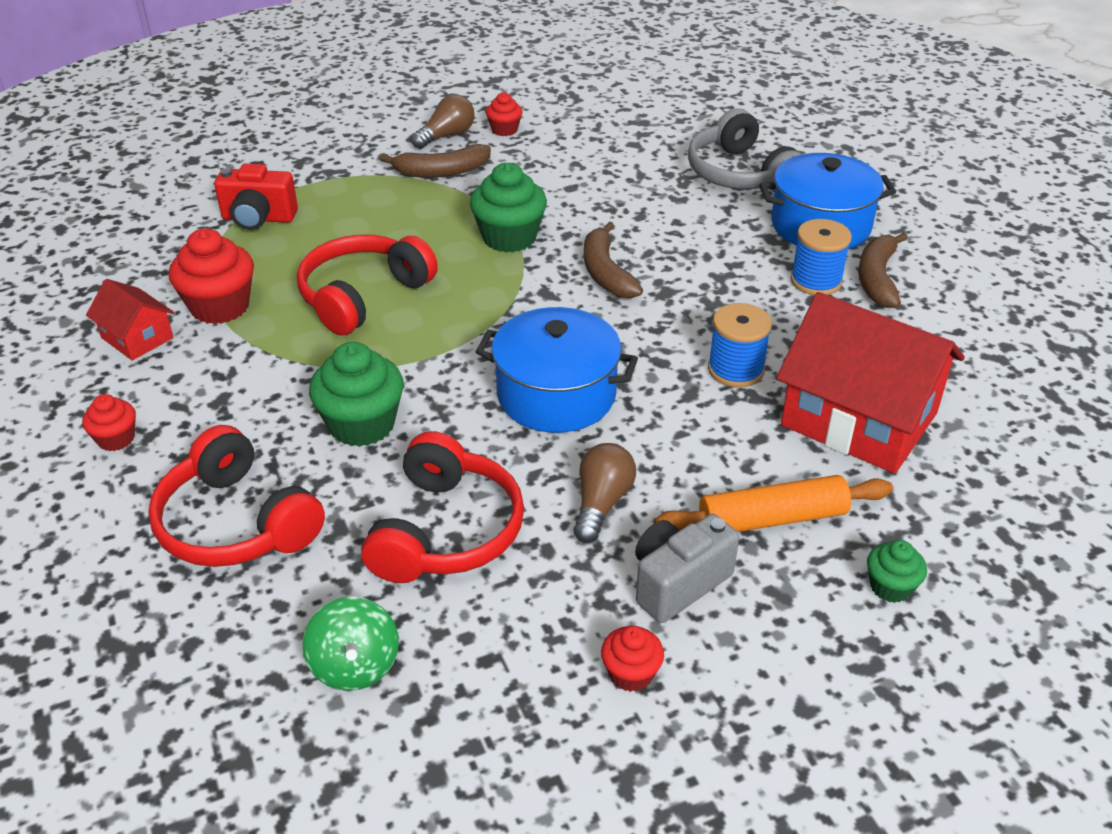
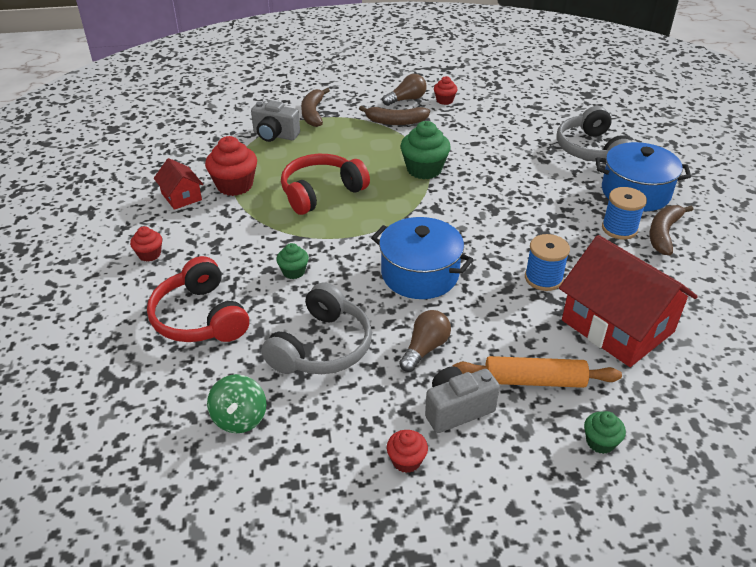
camera: 15 degrees right, 0 degrees up
red camera [214,164,298,230] -> grey camera [251,100,300,142]
green cupcake [309,342,404,447] -> green cupcake [276,243,309,279], size x0.55
red headphones [361,431,524,583] -> grey headphones [262,283,372,374]
brown banana [584,222,643,298] -> brown banana moved to [301,88,330,127]

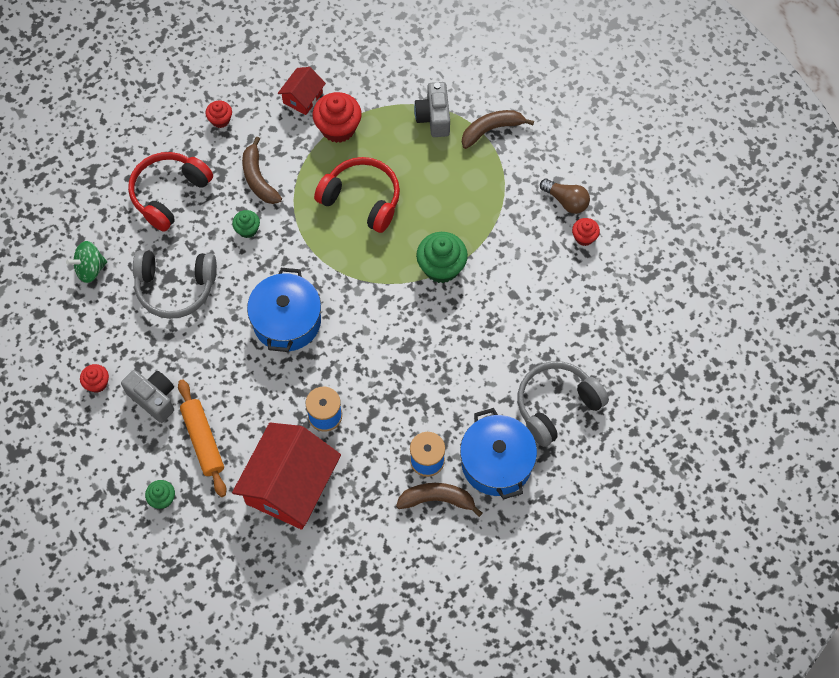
camera: 65 degrees right, 25 degrees up
brown banana [359,106,430,125] -> brown banana moved to [242,136,282,204]
brown light bulb [399,310,451,372] -> none

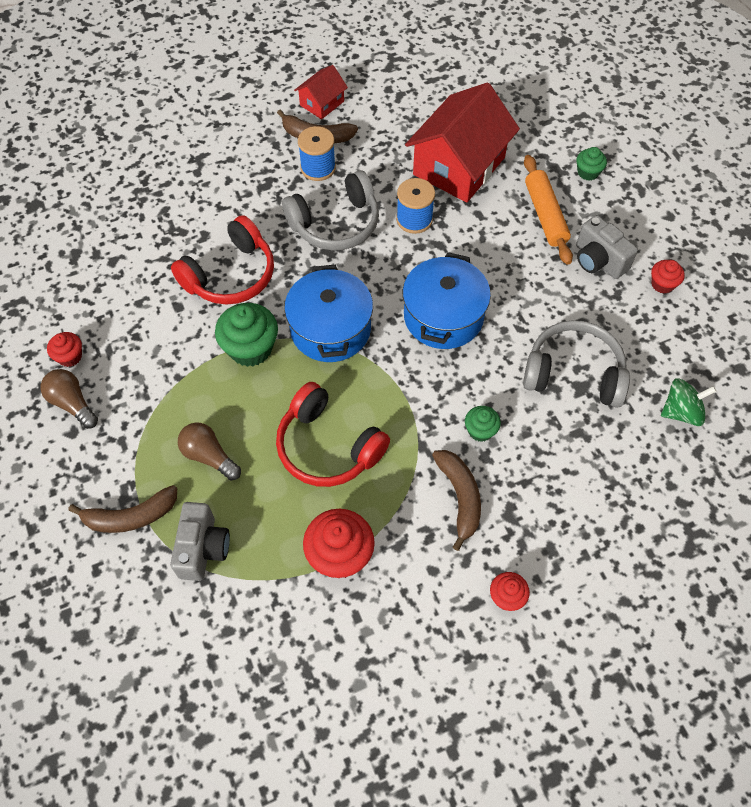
camera: 170 degrees left, 5 degrees down
red headphones [128,152,213,232] -> red headphones moved to [171,215,274,305]
red house [278,67,326,115] -> red house moved to [294,65,348,120]
blue pot [460,408,537,500] -> blue pot moved to [284,265,373,362]
grey headphones [518,361,609,447] -> grey headphones moved to [282,170,379,251]
none -> brown light bulb [178,422,241,480]

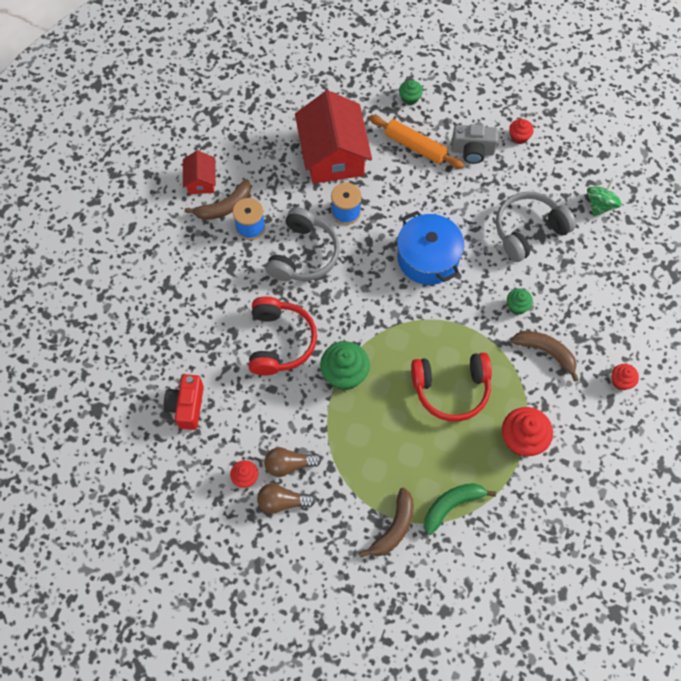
camera: 45 degrees left, 5 degrees up
grey camera [170,502,230,581] -> green banana [424,483,496,535]
brown light bulb [178,422,241,480] -> brown light bulb moved to [264,447,321,477]
blue pot [284,265,373,362] -> none
none -> red camera [164,374,204,430]

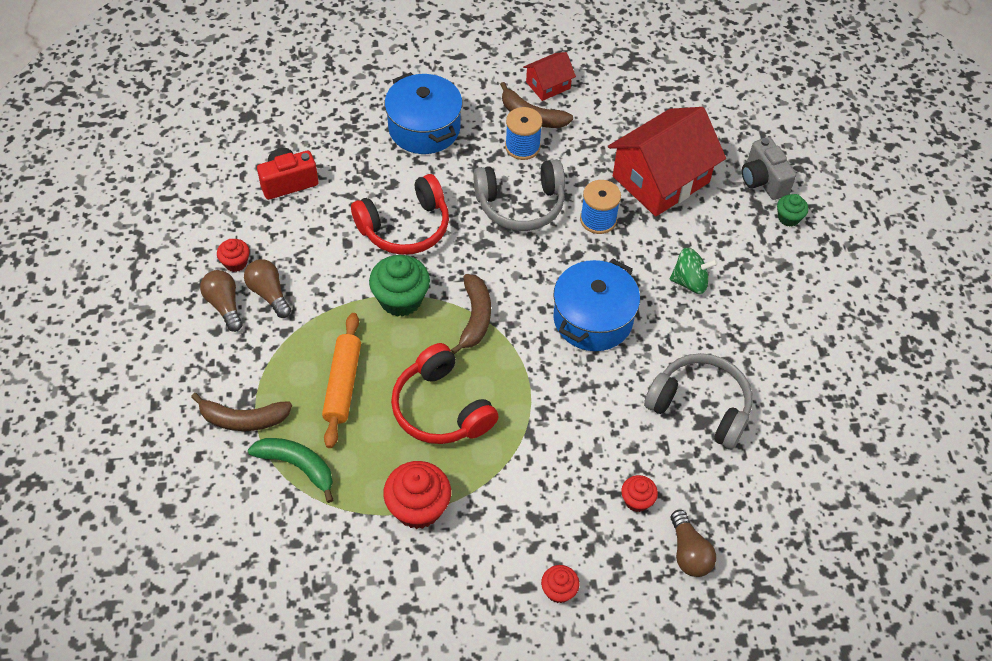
camera: 60 degrees right, 10 degrees down
orange rolling pin [369,115,464,169] -> orange rolling pin moved to [322,313,361,448]
grey camera [451,124,498,164] -> grey camera moved to [742,137,796,200]
green cupcake [507,289,533,315] -> none
red cupcake [509,119,534,144] -> red cupcake moved to [621,475,658,512]
brown banana [511,331,579,382] -> brown banana moved to [451,274,491,354]
green spinning top [587,178,622,216] -> green spinning top moved to [670,248,718,294]
none -> blue pot [384,72,463,154]
none -> brown light bulb [671,510,716,577]

